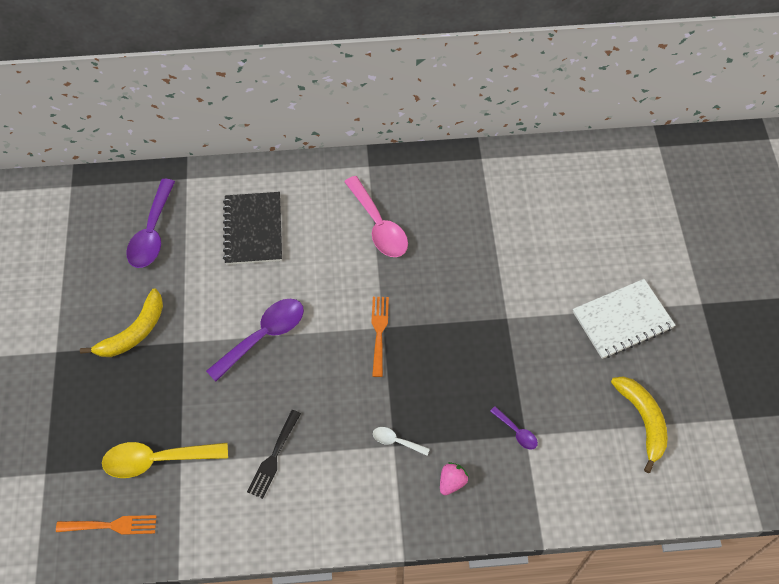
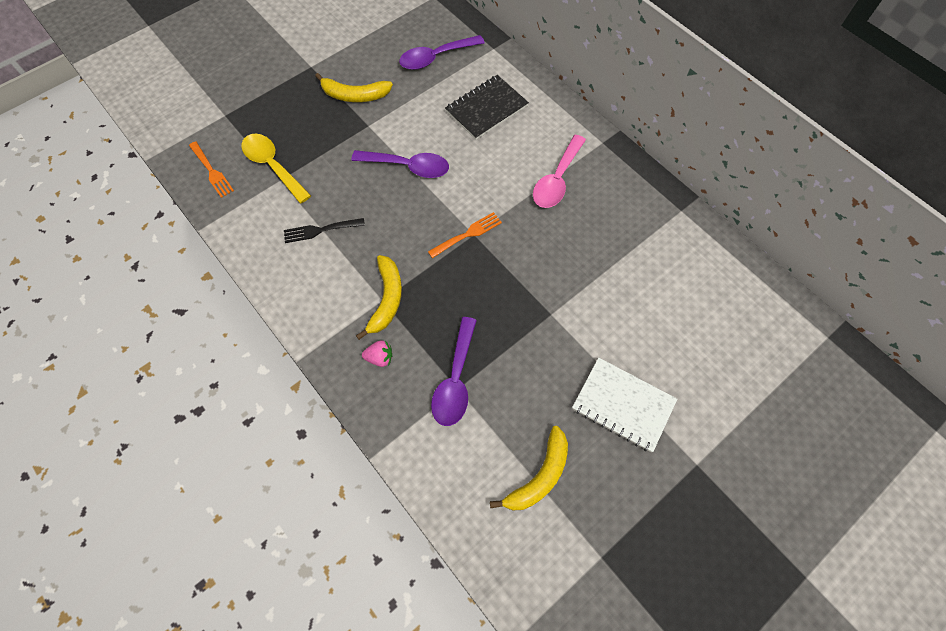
camera: 55 degrees right, 5 degrees up
white spoon [373,427,430,456] -> yellow banana [356,255,402,340]
purple spoon [490,406,538,450] -> purple spoon [431,317,477,426], size x2.07

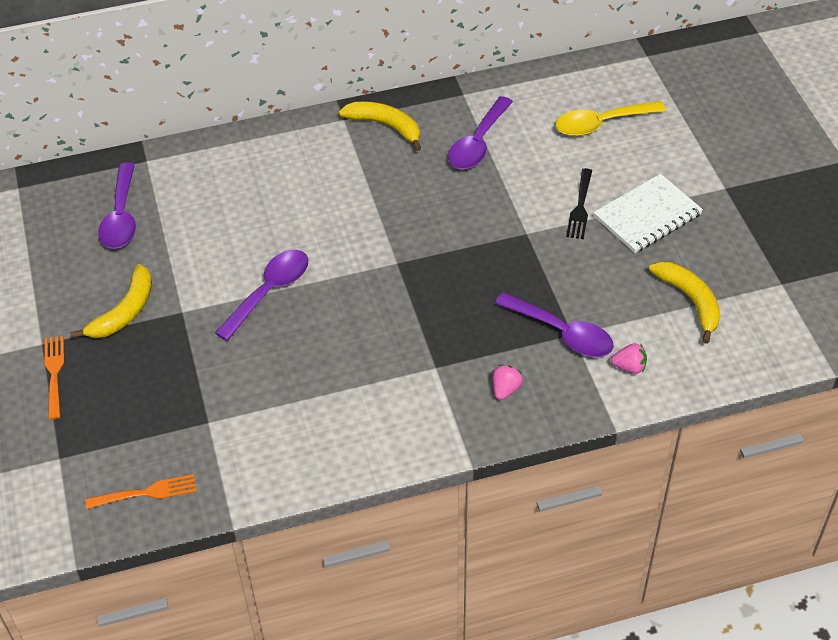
camera: 65 degrees left, 15 degrees down
yellow spoon [241,134,311,203] -> yellow spoon moved to [555,101,666,136]
black fork [284,218,365,243] -> black fork moved to [566,168,592,239]
yellow banana [356,255,402,340] -> yellow banana moved to [339,101,421,151]
orange fork [428,212,502,258] -> orange fork moved to [45,336,64,419]
black notebook [445,75,529,140] -> none
pink spoon [533,135,586,208] -> none
none -> purple spoon [448,96,513,169]
none -> pink strawberry [611,343,647,374]

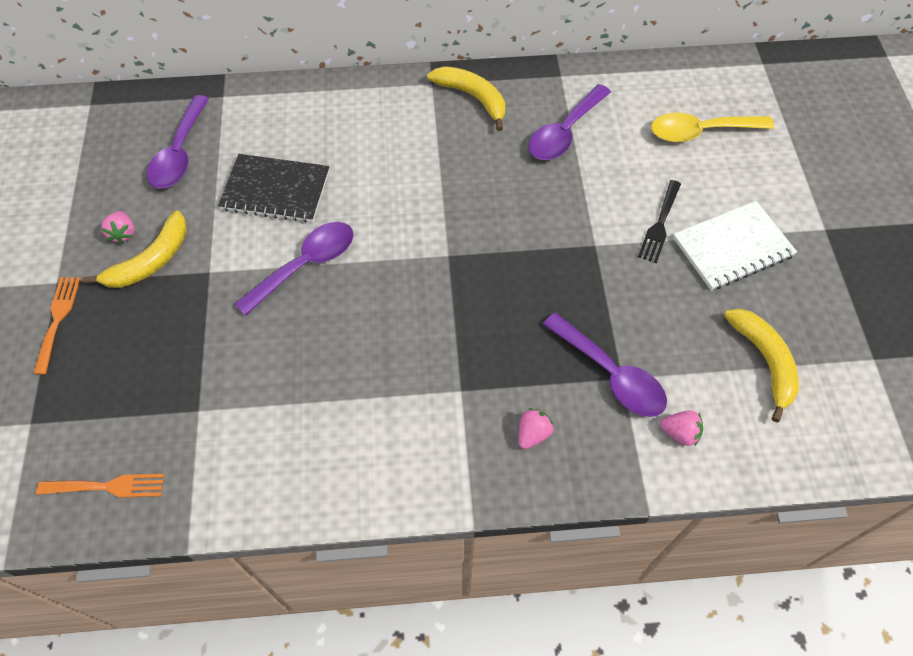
camera: 10 degrees right, 10 degrees up
none -> pink strawberry [101,211,135,244]
none -> black notebook [218,154,329,223]

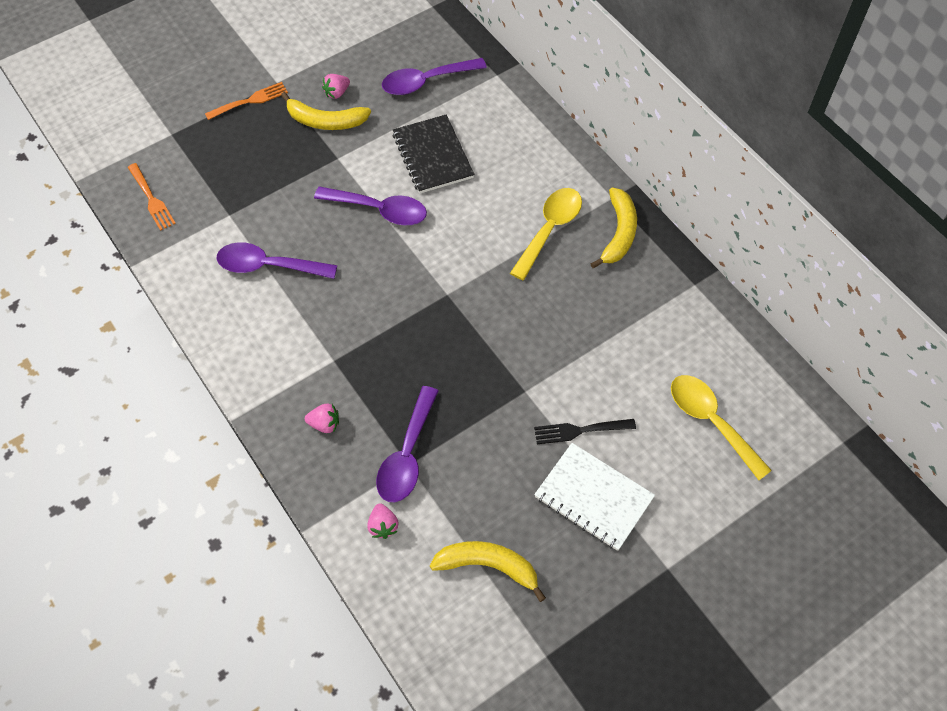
camera: 60 degrees right, 0 degrees up
purple spoon [529,84,611,160] -> purple spoon moved to [217,242,337,279]
yellow banana [724,308,799,422] -> yellow banana turned 120 degrees counterclockwise [430,541,546,602]
none -> yellow spoon [510,188,582,280]

